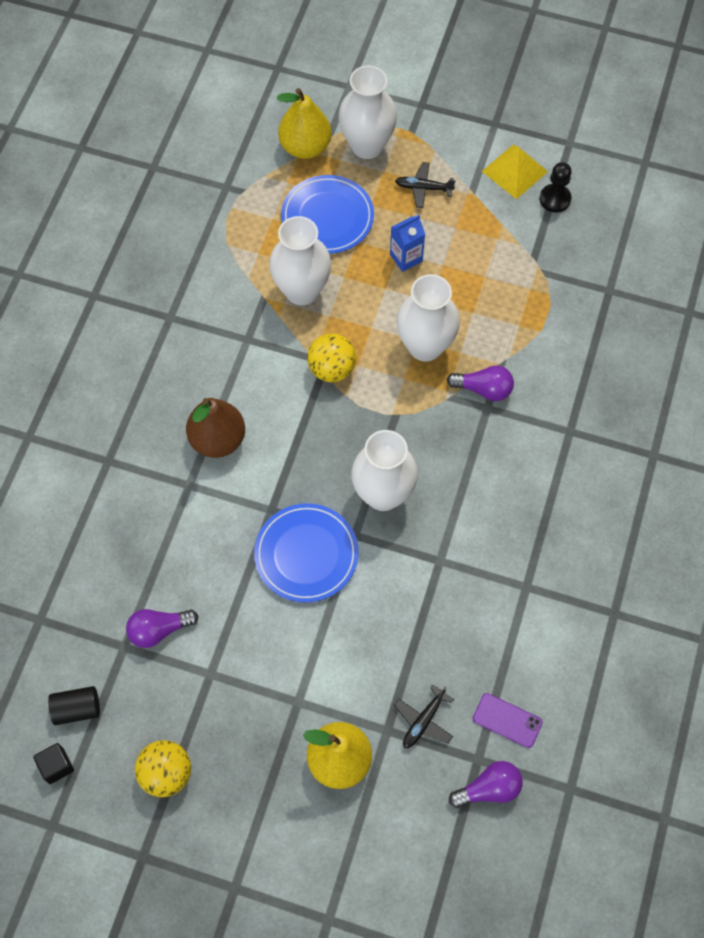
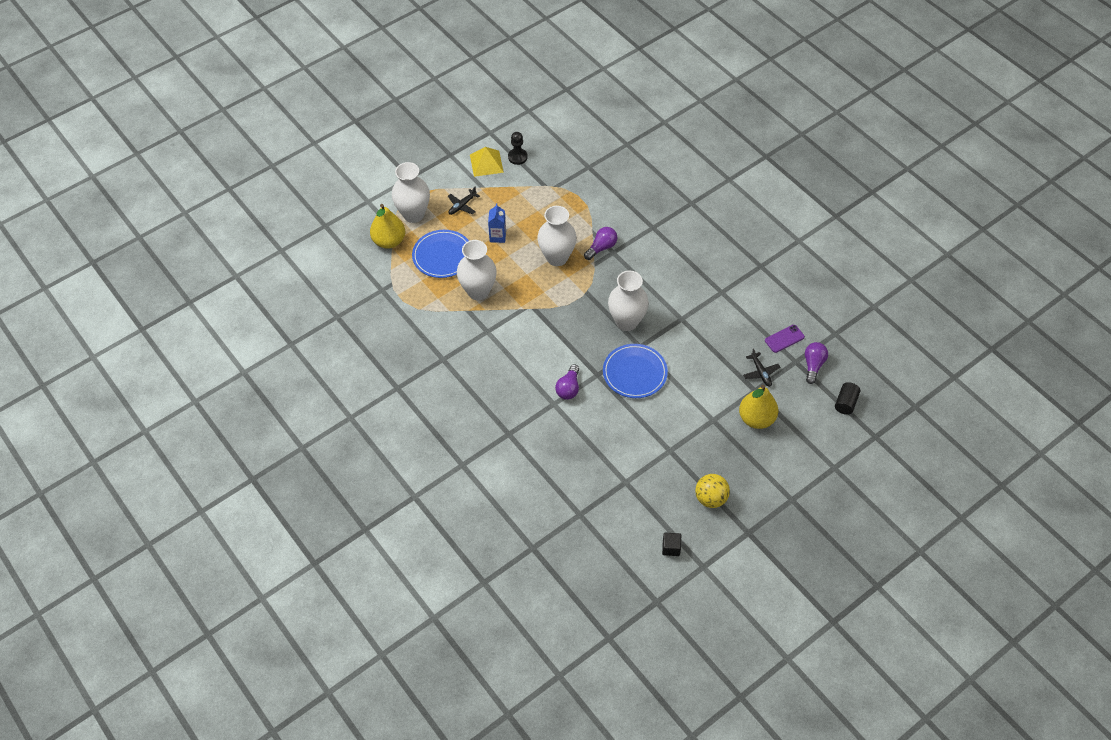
camera: 55 degrees left, 10 degrees down
black cylinder [48,686,100,725] -> black cylinder moved to [835,382,861,415]
purple light bulb [126,609,198,648] -> purple light bulb moved to [555,364,579,400]
brown pear [186,398,245,458] -> none
yellow ball [307,333,356,382] -> none

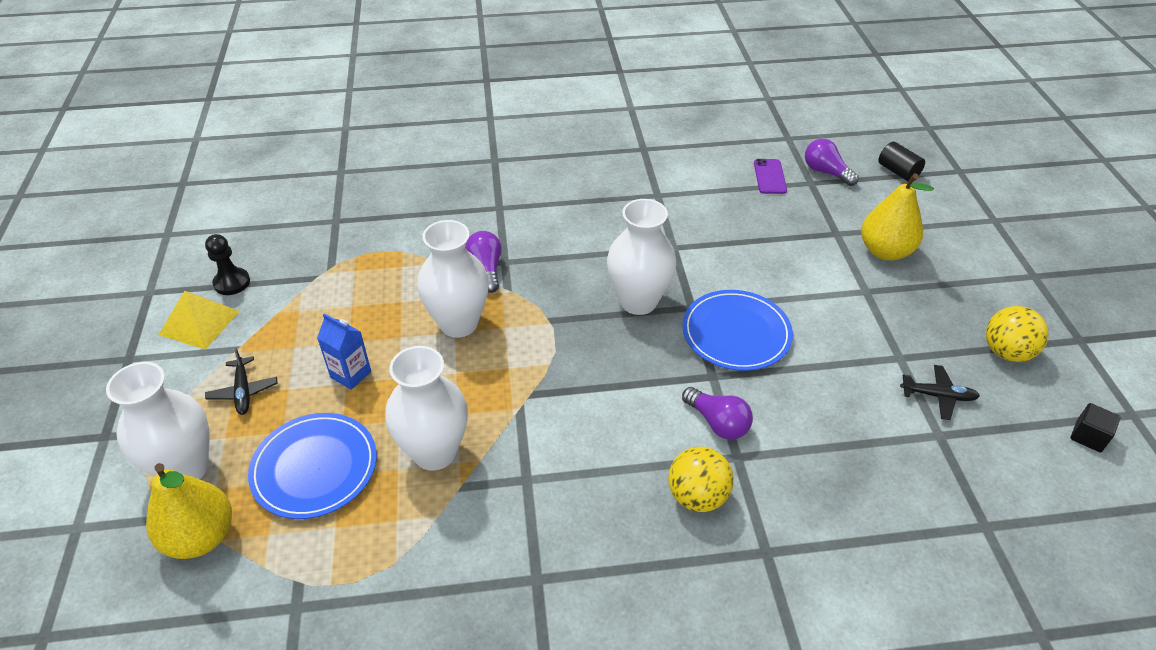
camera: 60 degrees left, 10 degrees down
black plane [743,348,780,387] -> black plane moved to [900,365,980,420]
none -> yellow ball [668,447,734,512]

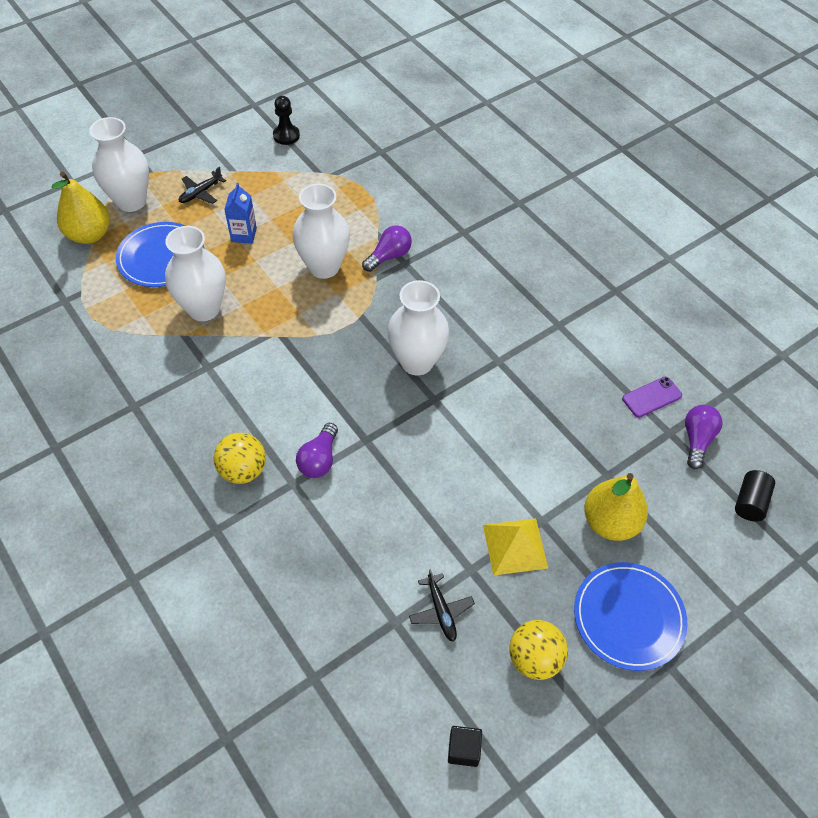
camera: 60 degrees right, 10 degrees up
yellow pyramid [159,291,240,350] -> yellow pyramid moved to [483,518,548,576]
blue plate [682,290,793,371] -> blue plate moved to [574,562,687,671]

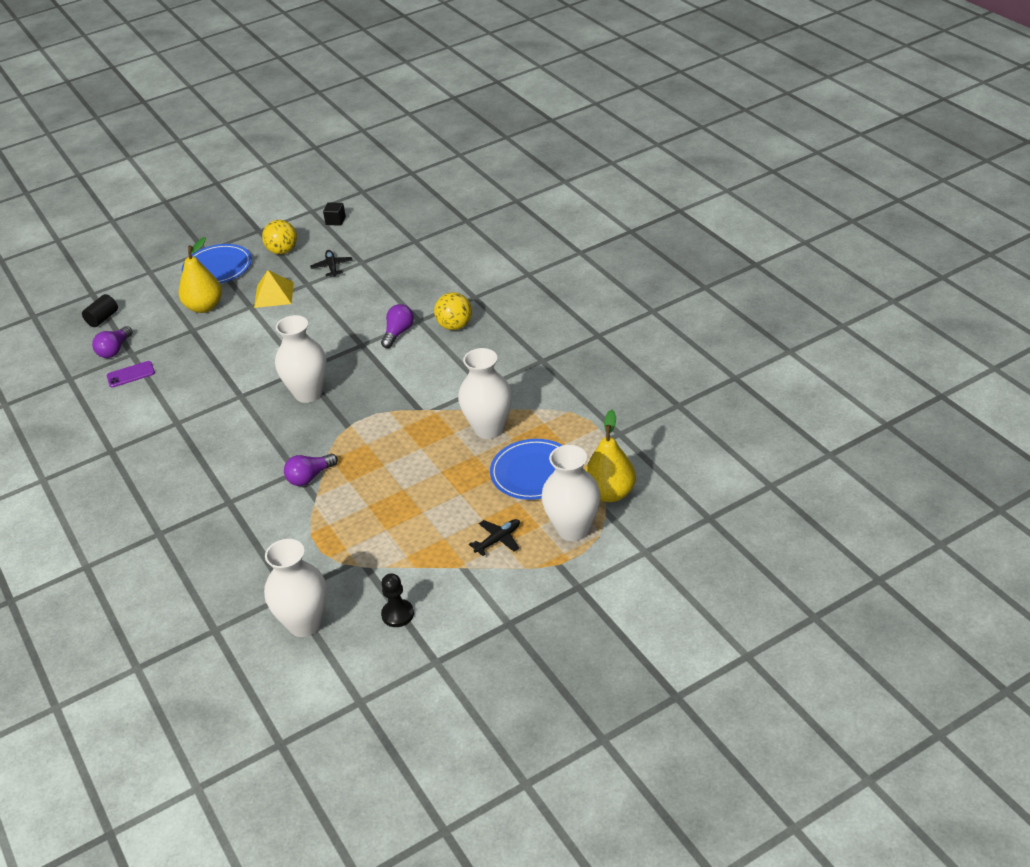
camera: 170 degrees left, 15 degrees down
blue carton [224,183,257,244] -> none
white vase [292,184,350,279] -> white vase moved to [264,539,327,637]

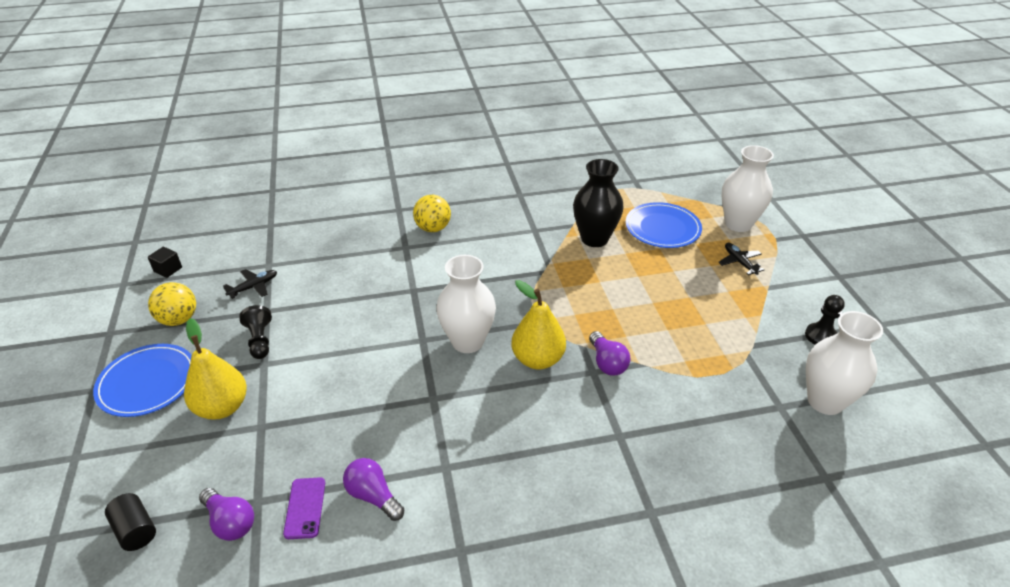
camera: 75 degrees left, 0 degrees up
yellow pyramid [254,270,294,308] -> black pawn [239,305,272,359]
black plane [310,250,352,277] -> black plane turned 135 degrees clockwise [223,269,277,299]
purple light bulb [381,304,414,348] -> purple light bulb moved to [343,458,404,521]
white vase [458,348,512,439] -> black vase [573,159,624,247]
yellow pear [585,410,636,502] -> yellow pear moved to [511,280,566,370]

